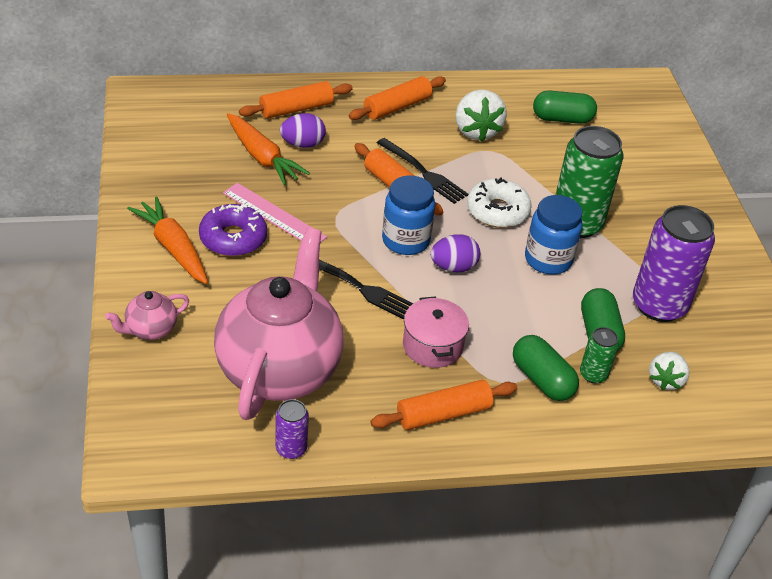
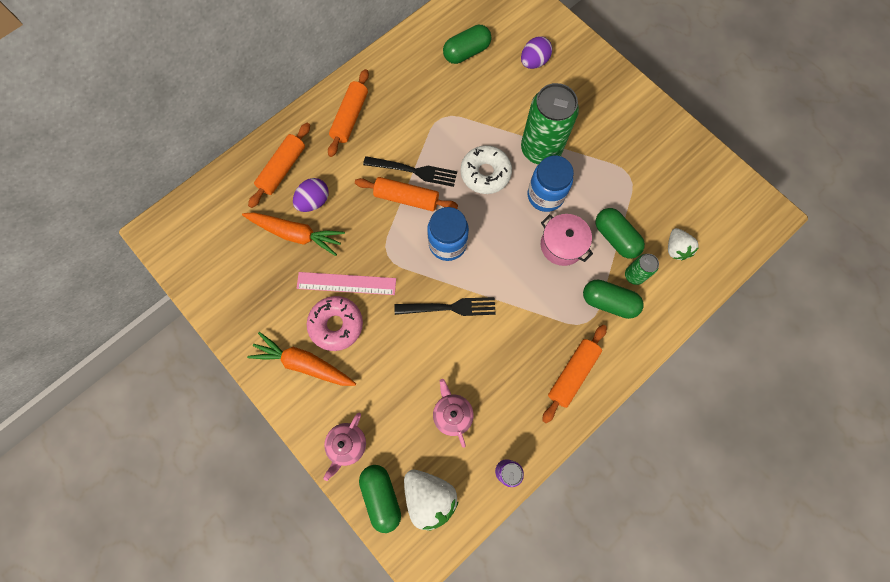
camera: 30 degrees left, 30 degrees up
purple donut [199,204,267,256] -> pink donut [307,296,363,351]
pink teapot [214,228,344,420] -> pink teapot [433,379,474,448], size x0.42
pink pot [403,296,469,368] -> pink pot moved to [541,214,593,266]
purple egg [430,234,480,272] -> purple egg moved to [521,36,552,69]
white strawberry [455,89,507,141] -> white strawberry moved to [404,470,459,531]
purple can [633,205,715,322] -> none
none -> green capsule [359,465,401,533]

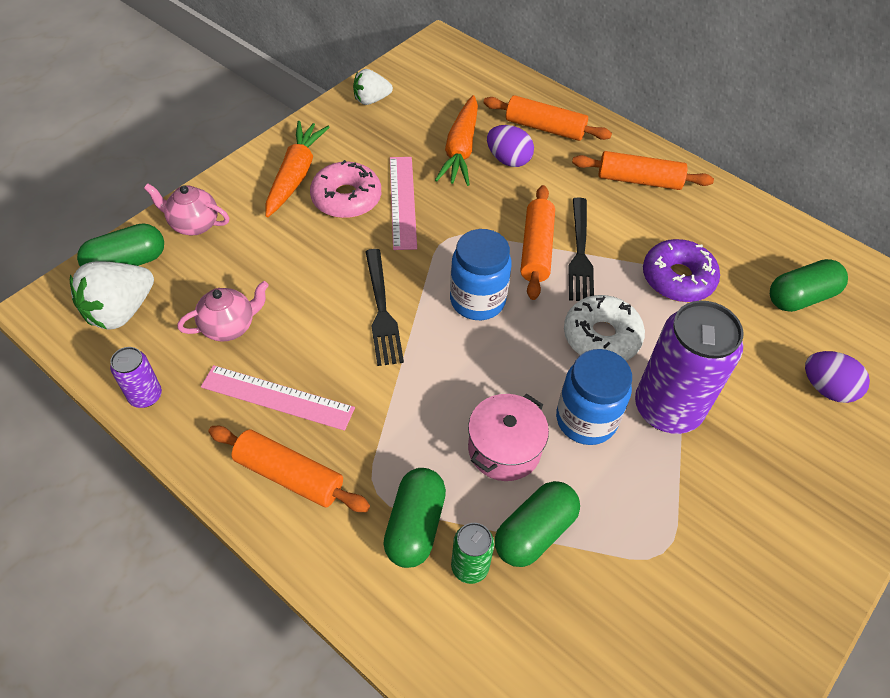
camera: 80 degrees right, 20 degrees down
green capsule [443,25,491,64] -> green capsule turned 75 degrees counterclockwise [770,259,848,312]
green can [521,83,579,164] -> purple can [635,301,744,434]
white strawberry [668,228,699,260] -> white strawberry moved to [353,69,393,105]
none -> pink ruler [201,365,355,431]
none -> purple donut [643,239,720,302]

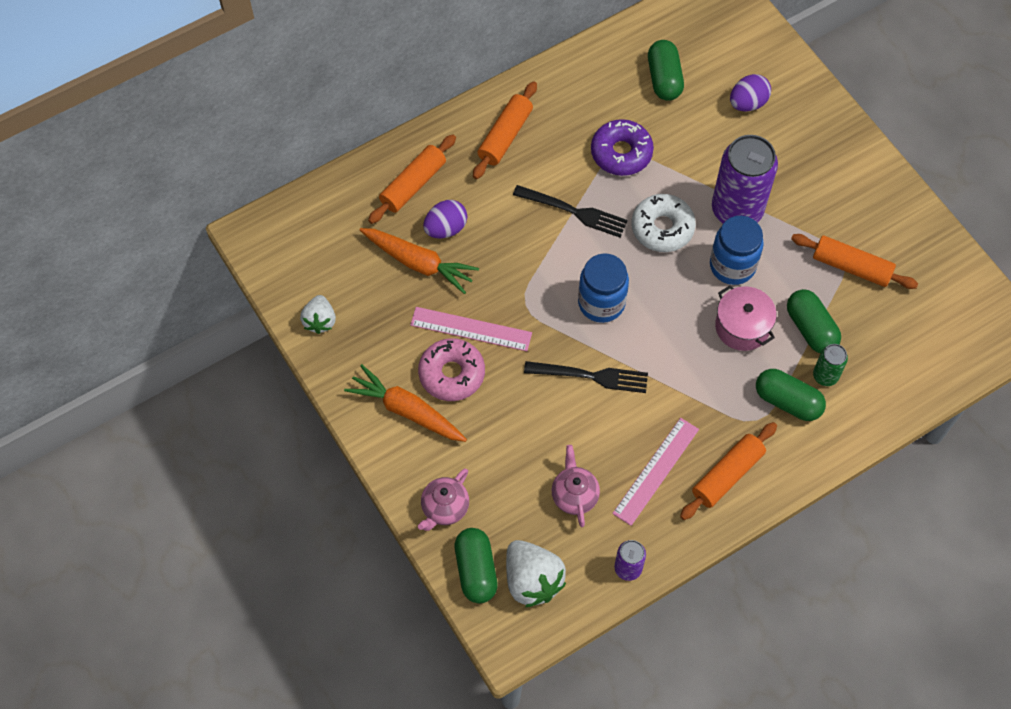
camera: 70 degrees left, 10 degrees up
orange rolling pin [521,185,555,300] -> orange rolling pin moved to [791,234,918,289]

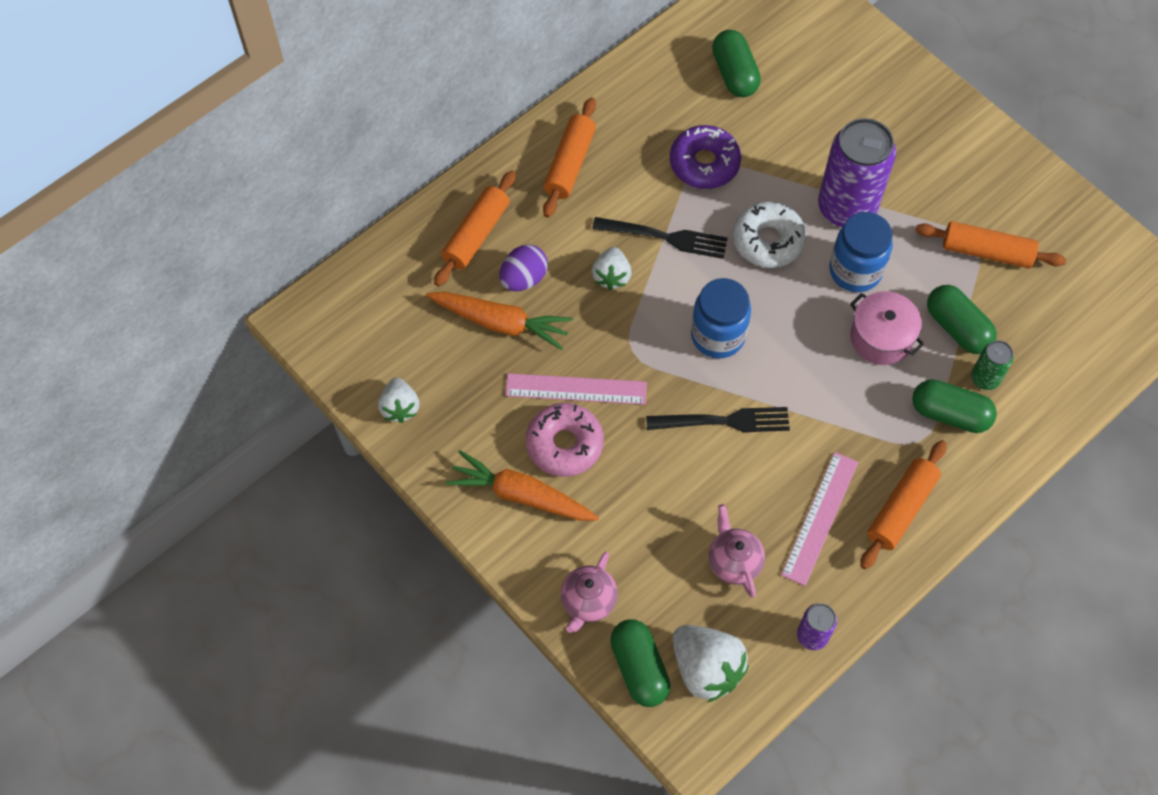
camera: 10 degrees left, 0 degrees up
purple egg [730,74,771,112] -> none
none -> white strawberry [592,247,632,290]

